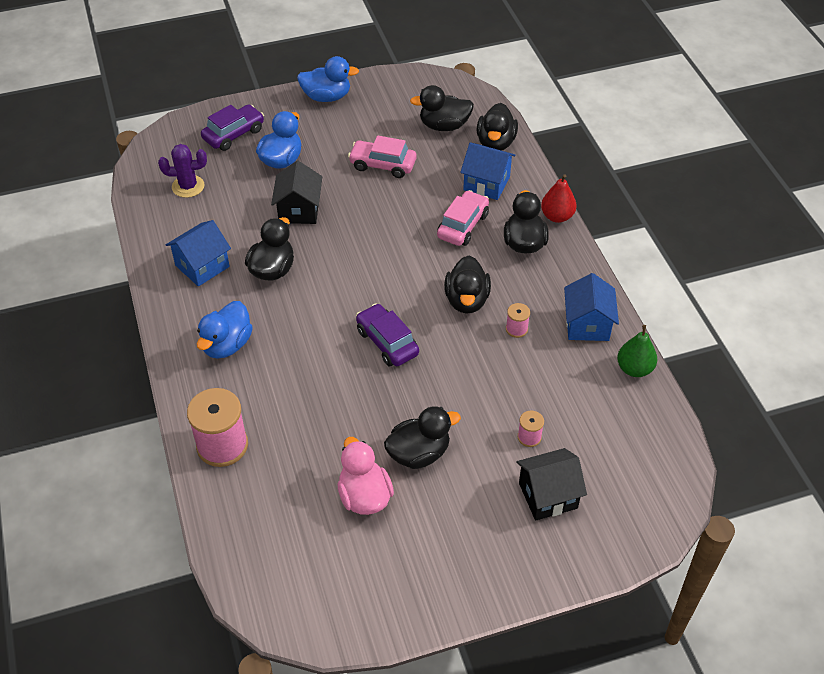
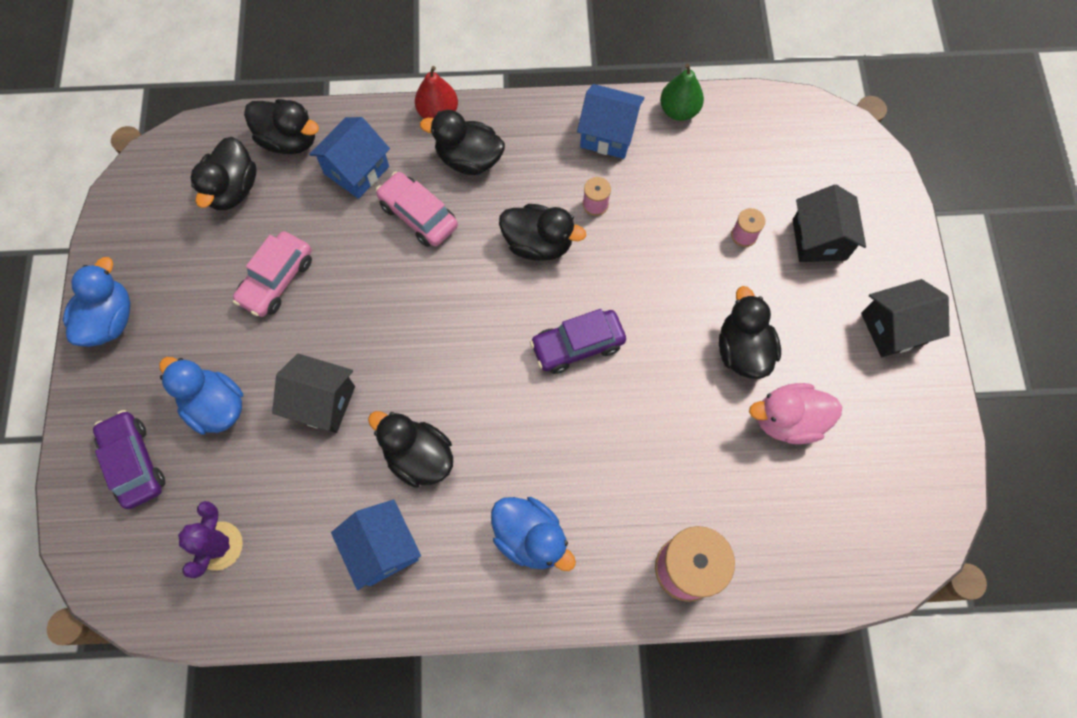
camera: 75 degrees left, 20 degrees up
none -> black house [861,279,950,357]

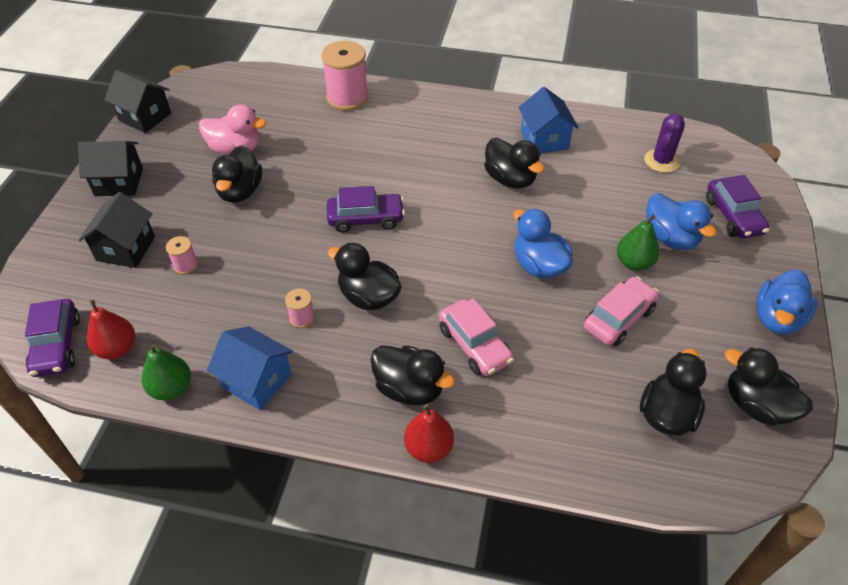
camera: 165 degrees left, 20 degrees down
black duck [244,99,319,154] -> black duck moved to [725,347,813,426]
black house [272,354,355,433] -> black house moved to [104,70,171,133]
blue house [309,117,390,199] -> none
blue duck [491,497,576,571] -> blue duck moved to [513,209,573,279]
none -> purple car [25,299,80,377]
none -> red pear [87,299,135,359]
none -> green pear [617,215,660,271]

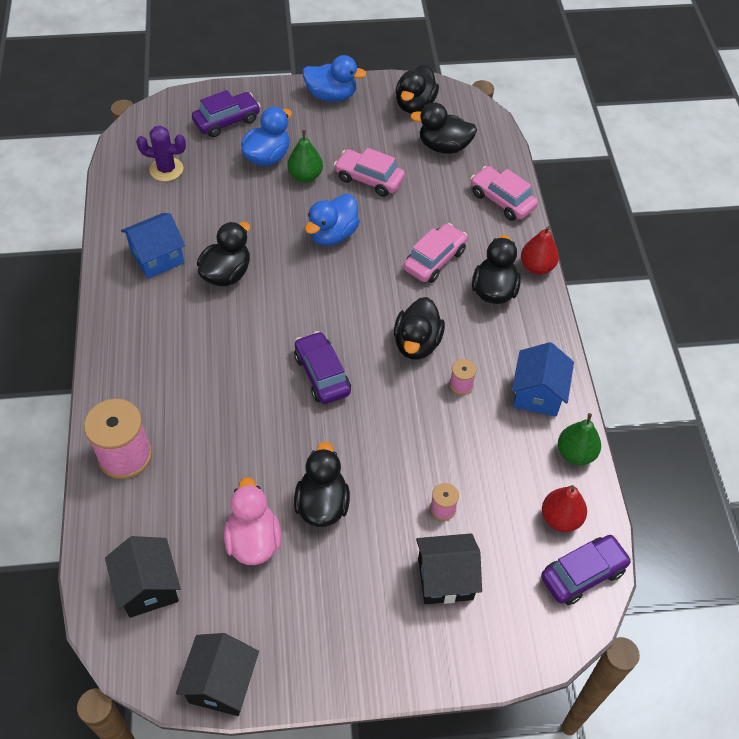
camera: 110 degrees left, 5 degrees up
black house [78,141,143,196] -> black house moved to [105,536,181,618]
black duck [212,145,262,203] -> black duck turned 75 degrees counterclockwise [294,442,350,527]
none -> pink car [471,166,538,221]

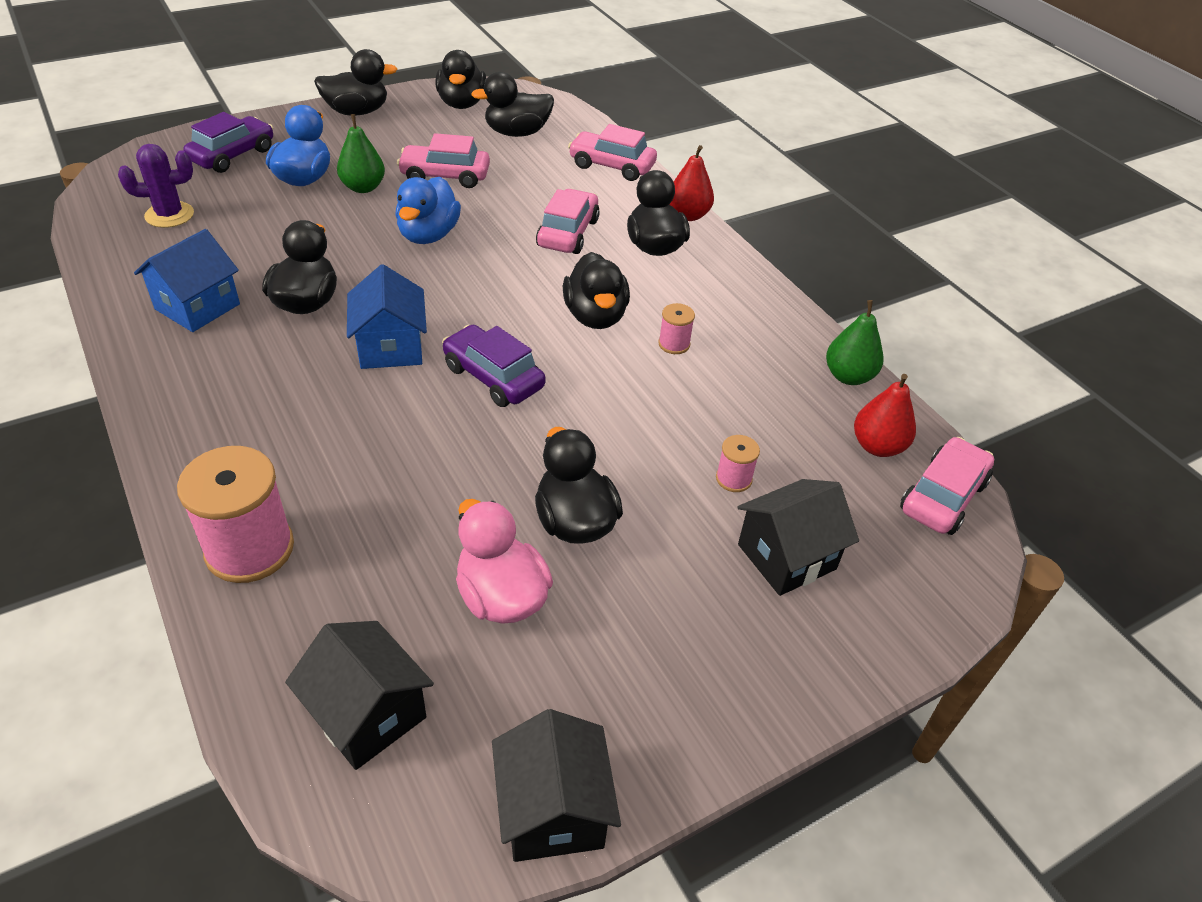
camera: 25 degrees left, 10 degrees down
blue duck [303,55,366,102] -> black duck [314,49,397,116]
blue house [512,342,574,417] -> blue house moved to [347,264,427,369]
purple car [541,535,632,605] -> pink car [900,437,994,535]

